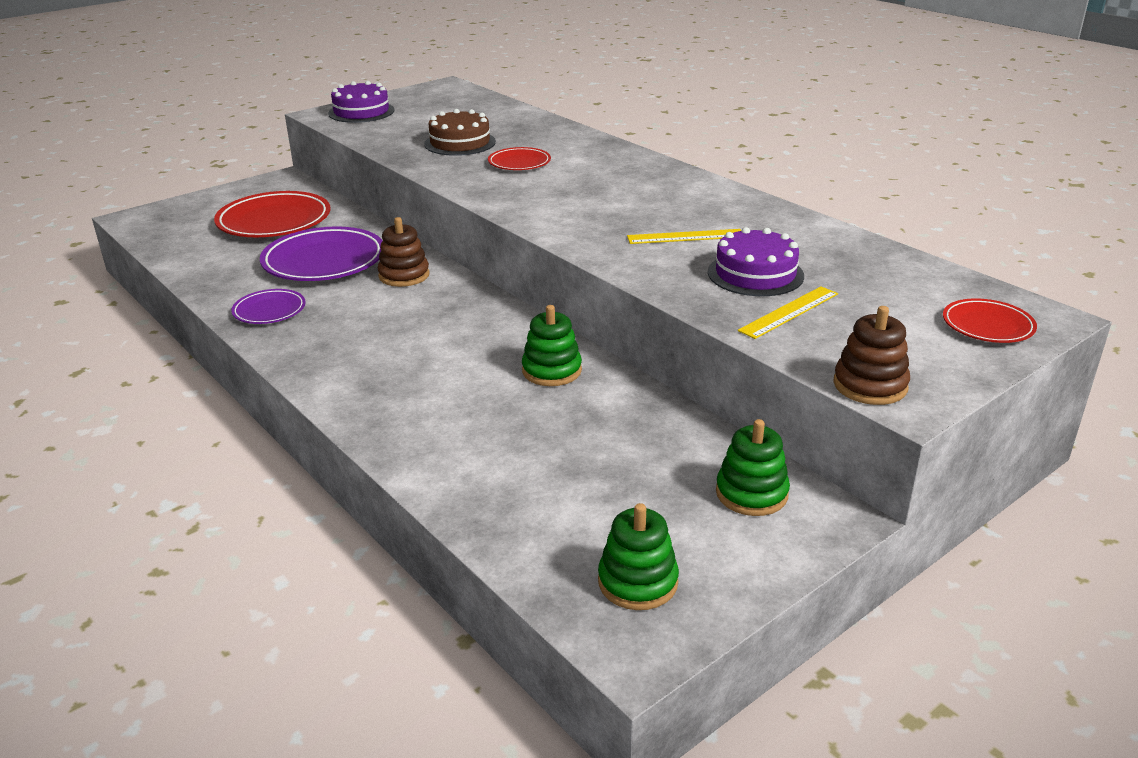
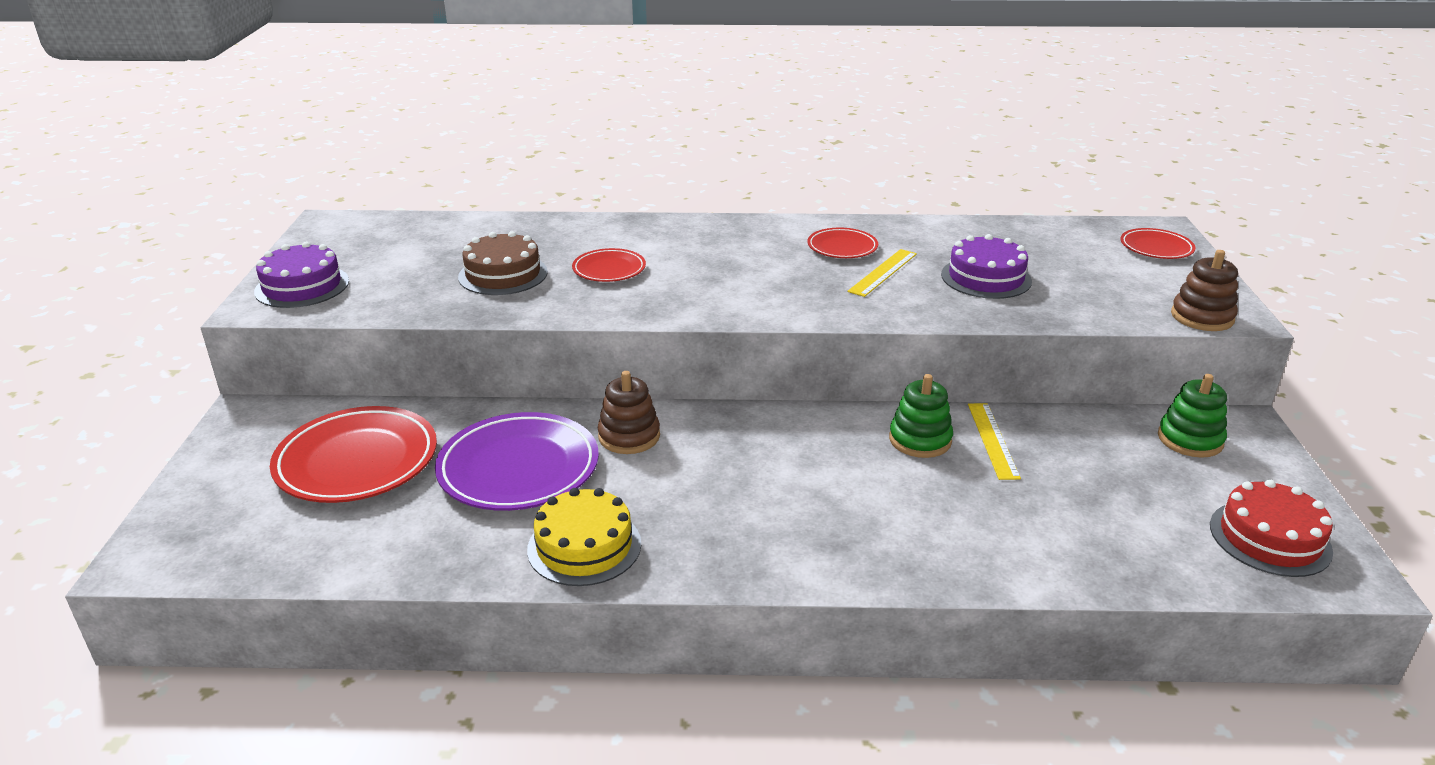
camera: 50 degrees left, 0 degrees up
purple plate [231,289,306,324] -> yellow cake [527,488,641,586]
green stacking toy [598,503,679,610] -> red cake [1210,479,1333,577]
yellow ruler [738,286,838,339] -> yellow ruler moved to [968,403,1021,480]
none -> red plate [807,228,878,258]

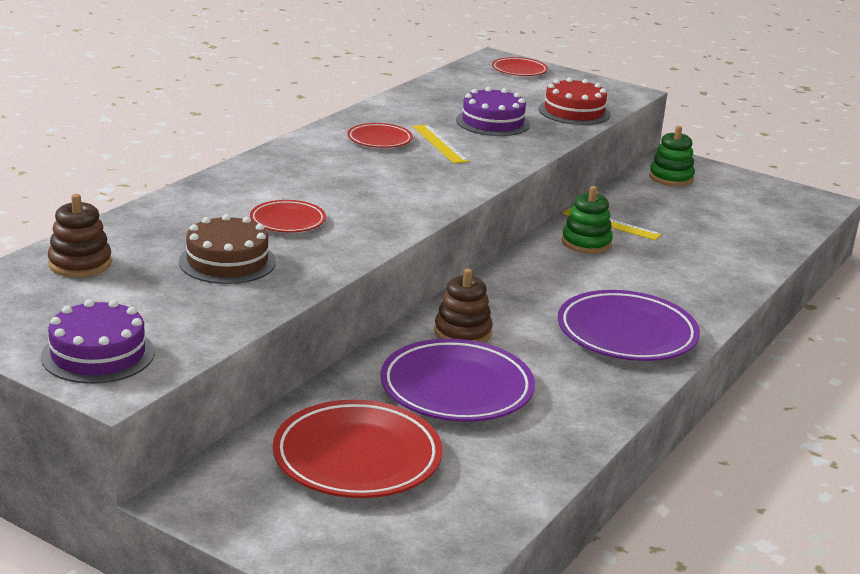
camera: 60 degrees left, 5 degrees down
yellow cake [527,488,641,586] -> none
brown stacking toy [1171,250,1238,331] -> brown stacking toy moved to [48,194,112,277]
red cake [1210,479,1333,577] -> red cake moved to [539,77,611,125]
none -> purple plate [558,290,700,361]

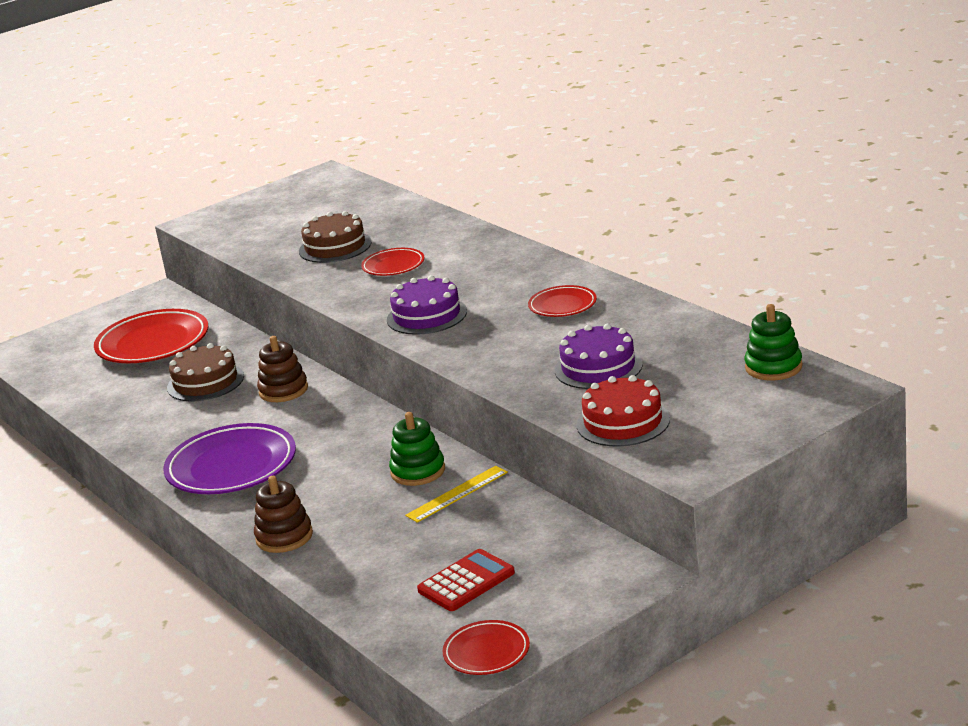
camera: 115 degrees right, 0 degrees up
purple cake [41,299,154,384] -> purple cake moved to [387,275,467,335]
brown stacking toy [48,194,112,277] -> brown stacking toy moved to [254,476,313,553]
purple plate [380,338,535,422] -> brown cake [167,343,244,401]
yellow ruler [413,124,469,163] -> none
red plate [492,57,548,76] -> red plate moved to [443,620,530,675]
green stacking toy [649,126,695,186] -> green stacking toy moved to [744,304,803,381]
none -> red calculator [417,549,515,611]

